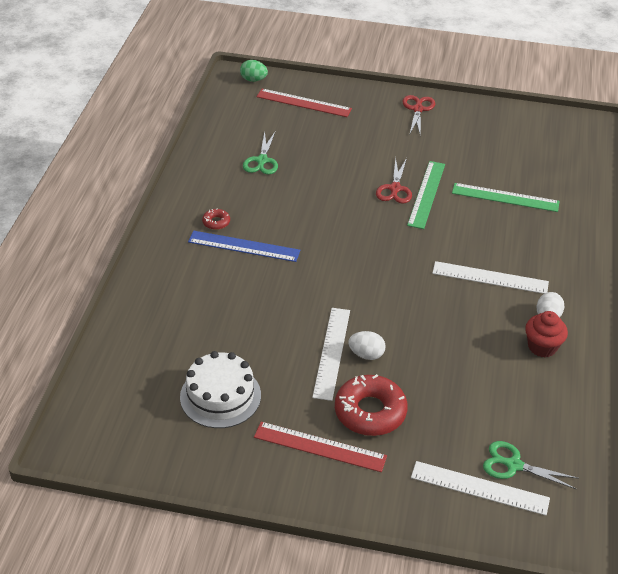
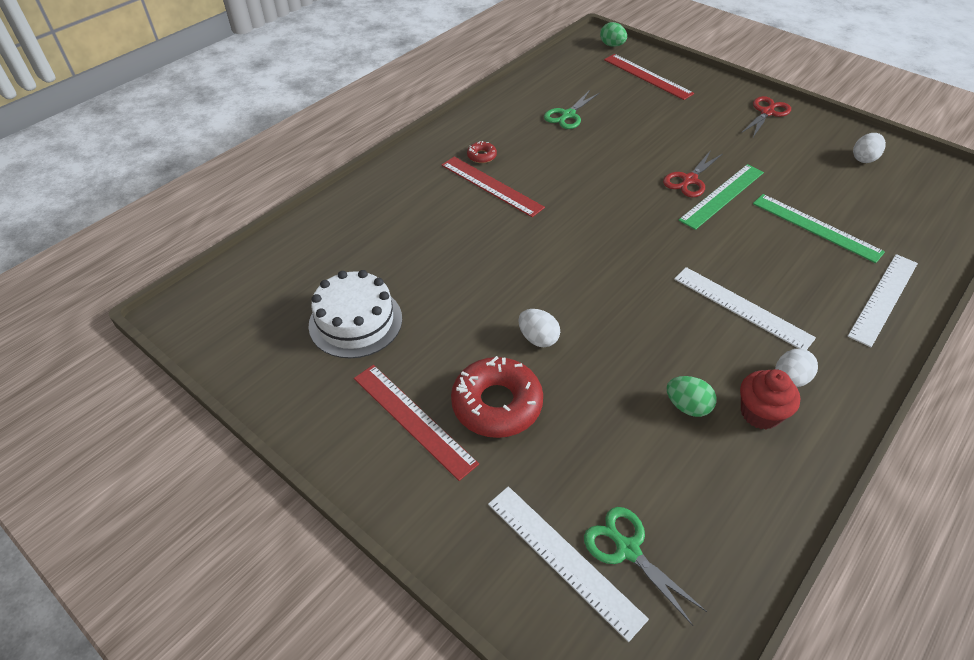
camera: 30 degrees right, 5 degrees up
blue ruler [188,231,300,262] -> red ruler [441,156,545,217]
white ruler [312,308,350,401] -> white ruler moved to [848,254,918,347]
none -> green egg [667,376,716,417]
none -> white egg [853,133,886,163]

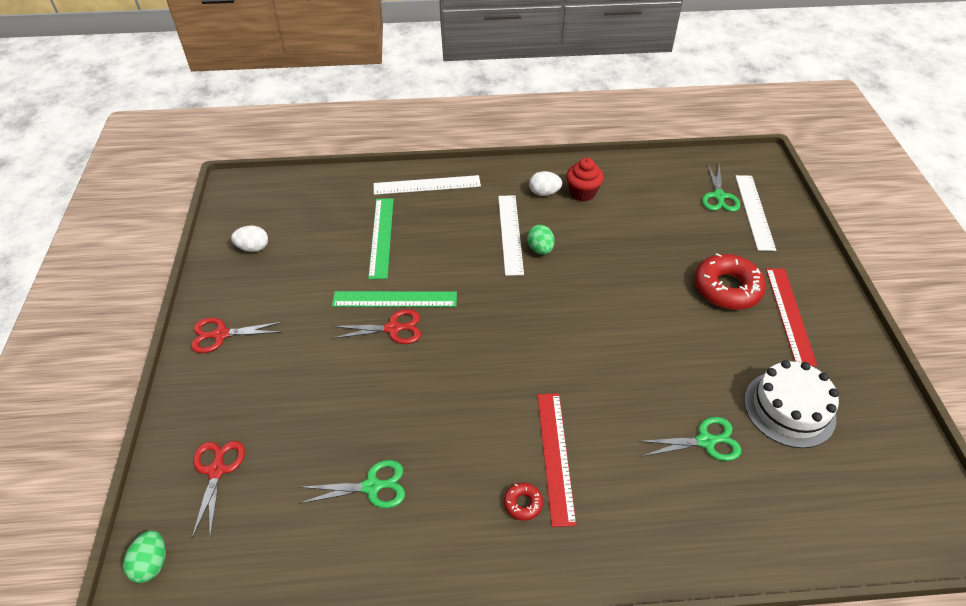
camera: 135 degrees left, 0 degrees up
white egg [518,309,560,347] -> none
red ruler [604,54,694,100] -> red scissors [192,441,245,538]
green egg [667,376,716,417] -> green egg moved to [527,225,555,255]
none -> green scissors [637,417,741,461]

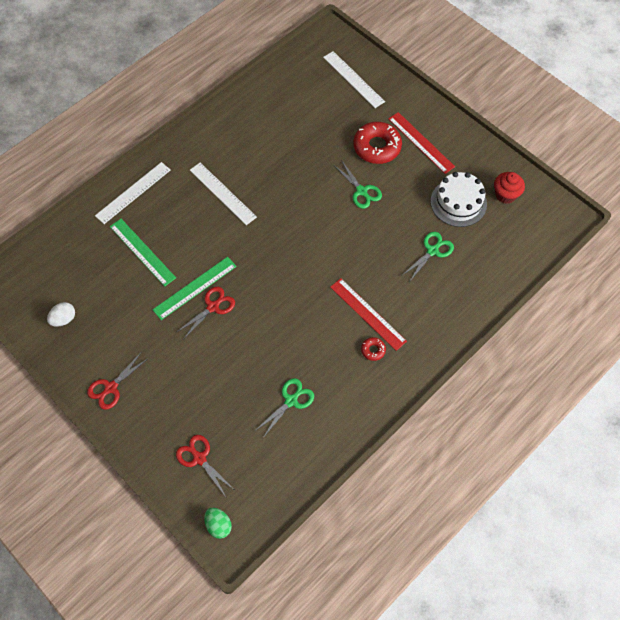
camera: 40 degrees left, 15 degrees up
green egg [527,225,555,255] -> none
white egg [529,171,562,196] -> none
red cupcake [566,158,604,202] -> red cupcake moved to [494,172,525,204]
green scissors [702,163,740,212] -> green scissors moved to [334,160,382,209]

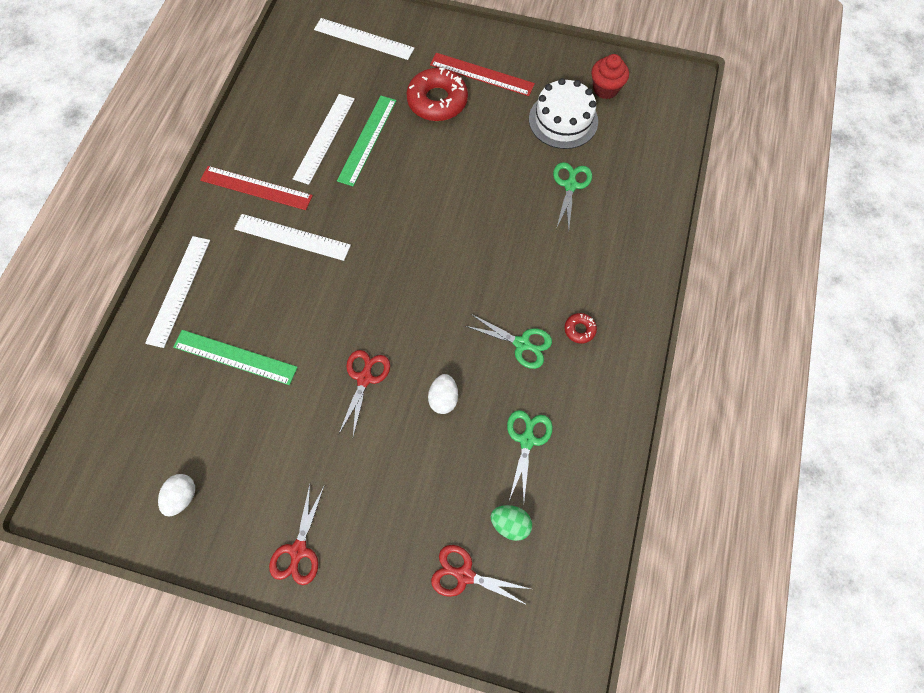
camera: 30 degrees left, 5 degrees up
green ruler [153,257,237,320] -> green ruler moved to [337,96,396,186]
green egg [204,508,232,539] -> green egg moved to [490,505,532,541]
red ruler [330,278,407,351] -> red ruler moved to [200,166,313,210]
green scissors [334,160,382,209] -> green scissors moved to [466,314,552,369]
none -> white ruler [293,94,355,185]
none -> white egg [428,374,458,414]

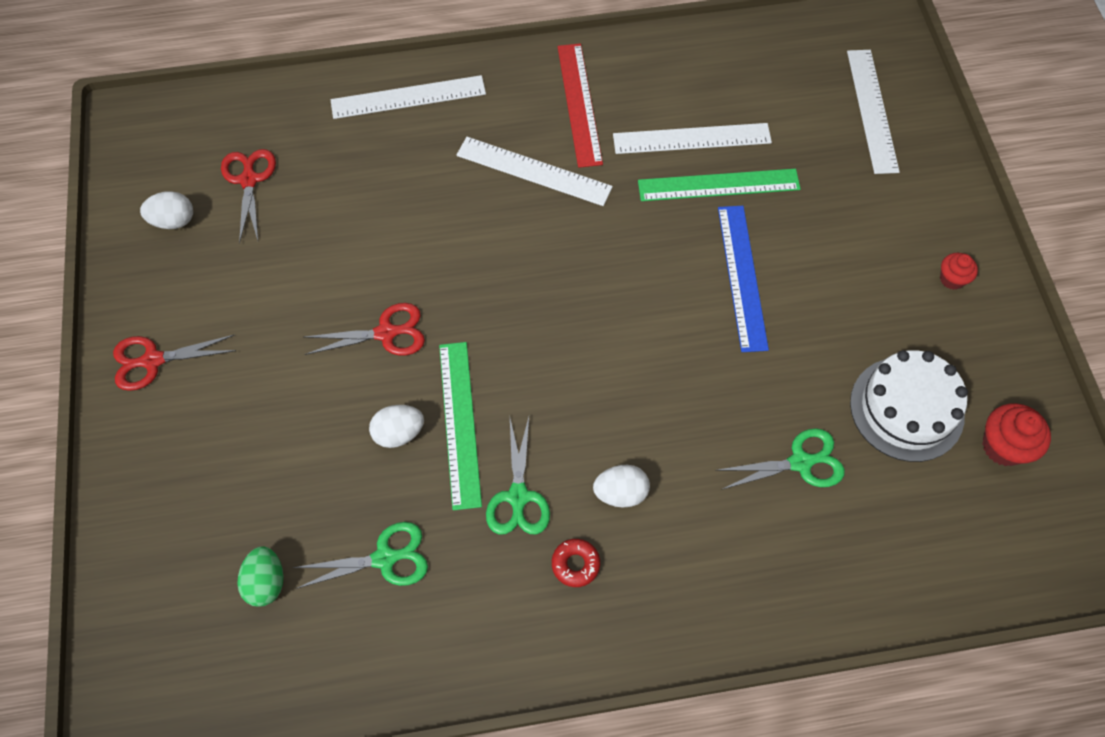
camera: 65 degrees right, 5 degrees down
green ruler [173,330,298,385] -> green ruler moved to [439,342,482,510]
white ruler [234,214,351,261] -> white ruler turned 60 degrees counterclockwise [456,137,613,206]
red donut [406,68,468,121] -> none
red ruler [430,53,535,96] -> none
red scissors [431,545,530,605] -> red scissors moved to [221,149,276,244]
none -> white egg [593,465,650,508]
none -> blue ruler [718,206,769,352]
none -> red cupcake [940,253,978,290]

